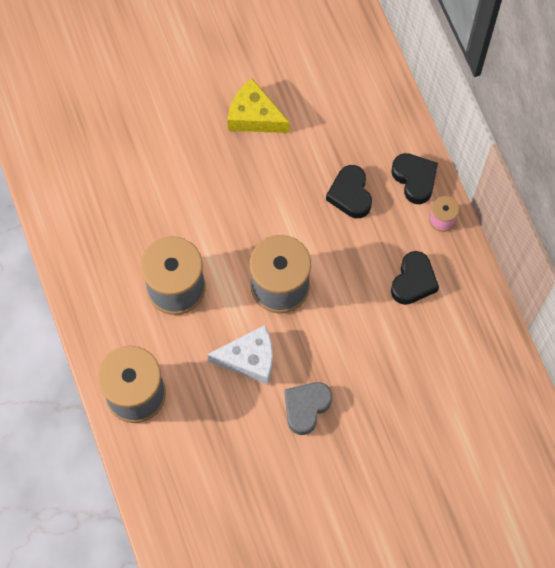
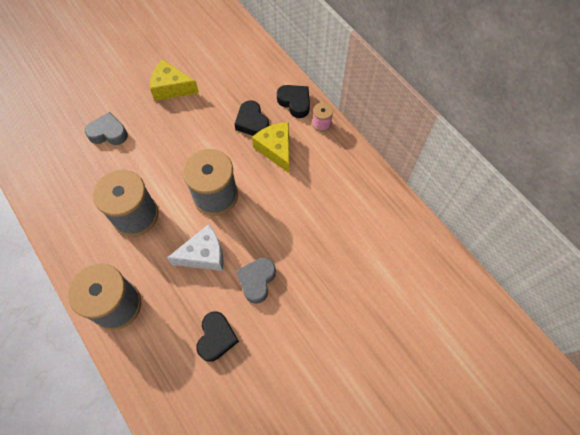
camera: 15 degrees left, 5 degrees down
black heart [391,251,439,305] -> black heart moved to [196,311,239,362]
none -> grey heart [85,112,128,145]
none -> yellow cheese [252,122,289,173]

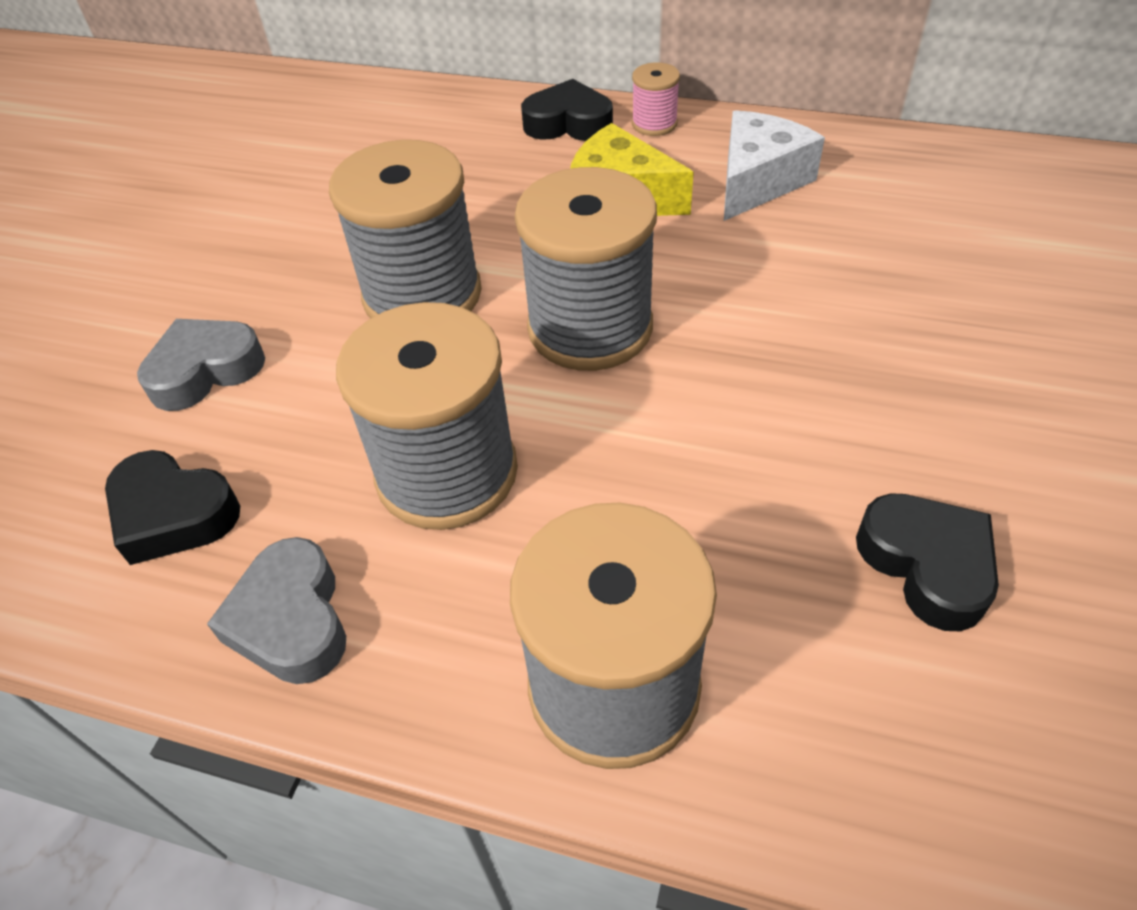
camera: 35 degrees left, 15 degrees down
yellow cheese [150,59,199,101] -> none
white cheese [167,224,224,271] -> white cheese moved to [724,110,825,221]
black heart [235,100,269,136] -> black heart moved to [105,450,240,565]
grey heart [236,258,276,304] -> grey heart moved to [207,537,346,684]
none -> grey spool [329,140,482,318]

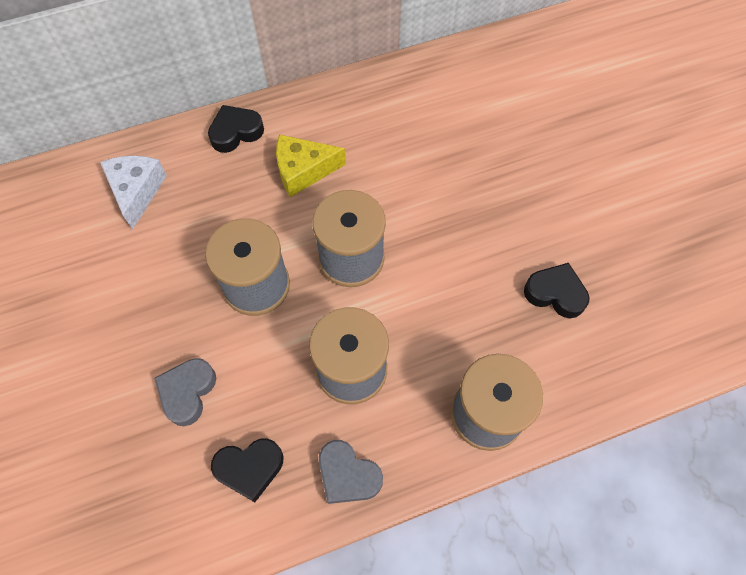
camera: 40 degrees left, 15 degrees up
pink spool [632,62,680,136] -> none
white cheese [724,110,825,221] -> white cheese moved to [100,156,167,229]

